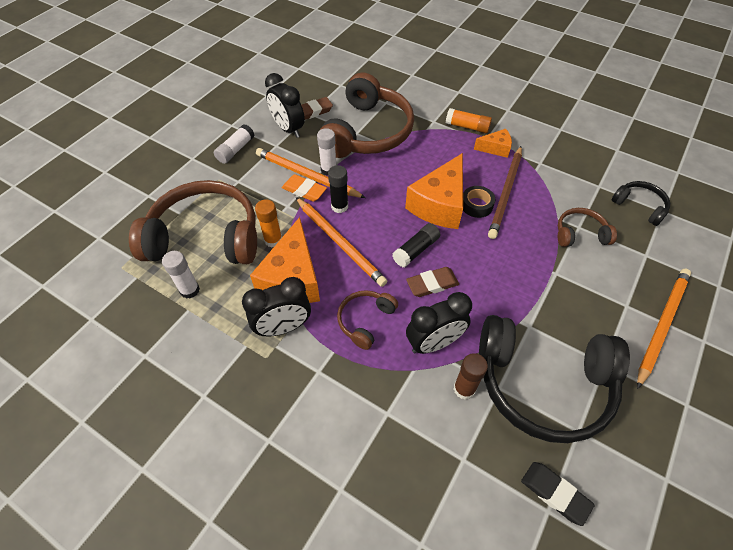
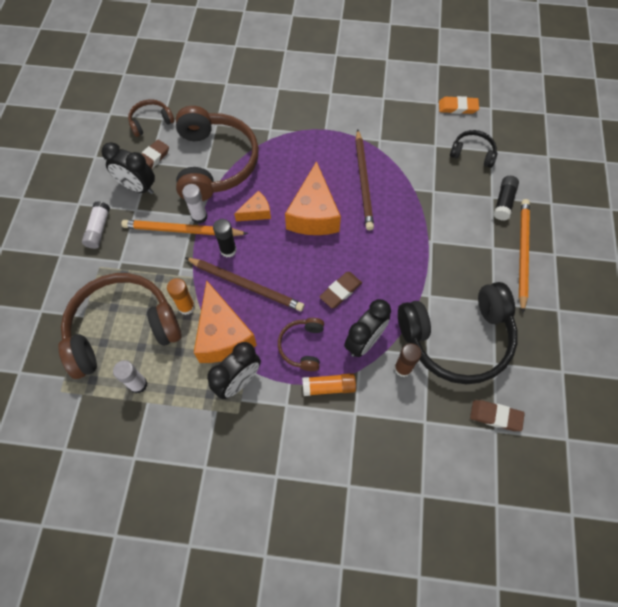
camera: 25 degrees left, 10 degrees up
orange eraser [282,174,327,202] -> orange eraser moved to [439,96,479,114]
orange pencil [296,197,387,287] -> brown pencil [185,257,304,311]
black glue stick [393,223,440,267] -> black glue stick moved to [494,176,519,221]
orange glue stick [446,108,492,133] -> orange glue stick moved to [302,373,356,396]
black tape [463,186,495,218] -> none
orange cheese [474,129,512,158] -> orange cheese moved to [234,191,271,221]
black eraser [521,462,595,526] -> brown eraser [470,400,525,431]
brown headphones [558,208,617,247] -> brown headphones moved to [128,99,175,137]

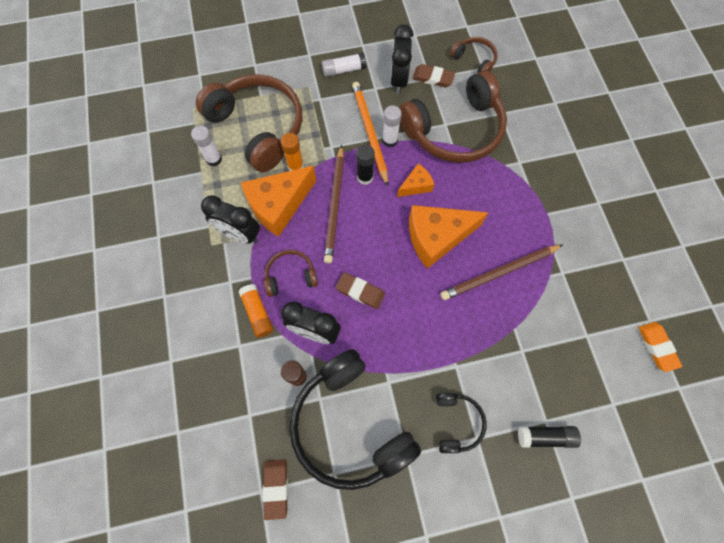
camera: 70 degrees right, 5 degrees up
orange cheese [234,191,271,221] -> orange cheese turned 75 degrees counterclockwise [397,164,434,197]
black headphones [450,130,497,168] -> black headphones moved to [436,393,487,453]
orange pencil [519,199,530,313] -> none

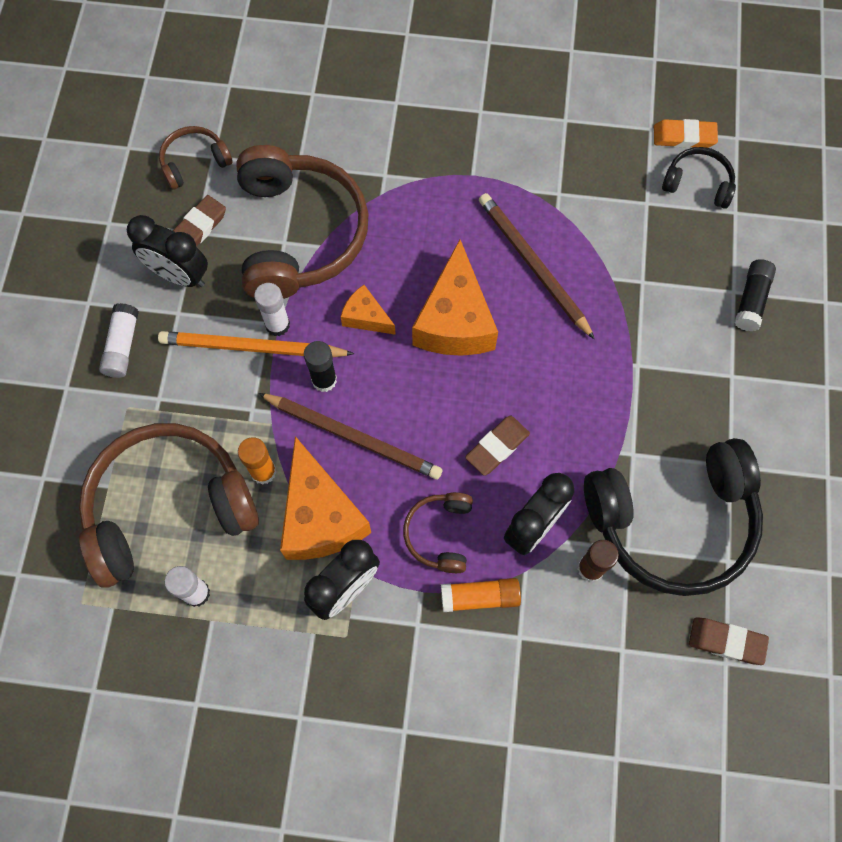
camera: 70 degrees left, 0 degrees up
orange cheese [397,164,434,197] -> orange cheese turned 45 degrees counterclockwise [341,285,396,335]
black headphones [436,393,487,453] -> black headphones moved to [662,147,736,209]
brown pencil [441,245,563,300] -> brown pencil turned 150 degrees clockwise [479,193,595,339]

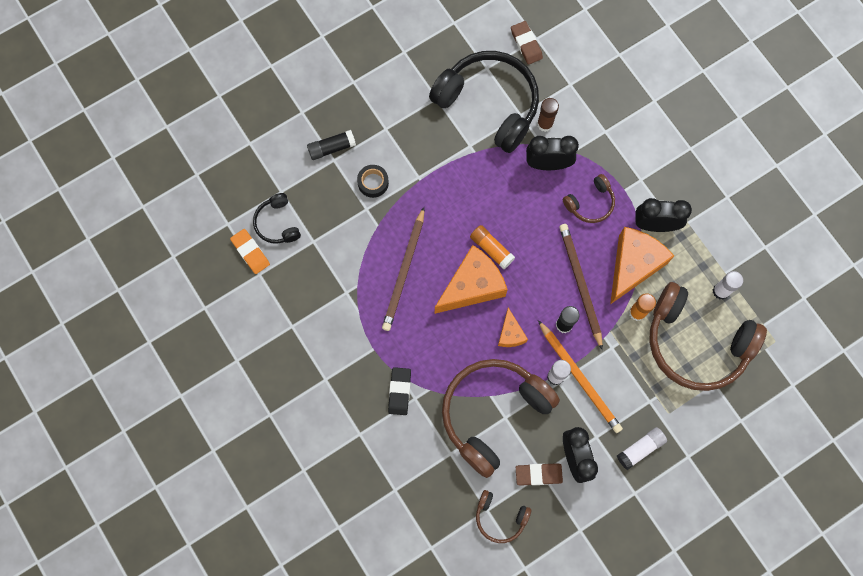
camera: 130 degrees left, 5 degrees up
orange glue stick [441,578,521,612] -> orange glue stick moved to [470,225,515,270]
brown eraser [465,416,530,476] -> none
none -> black tape [357,165,389,198]
none -> black eraser [388,367,411,415]

